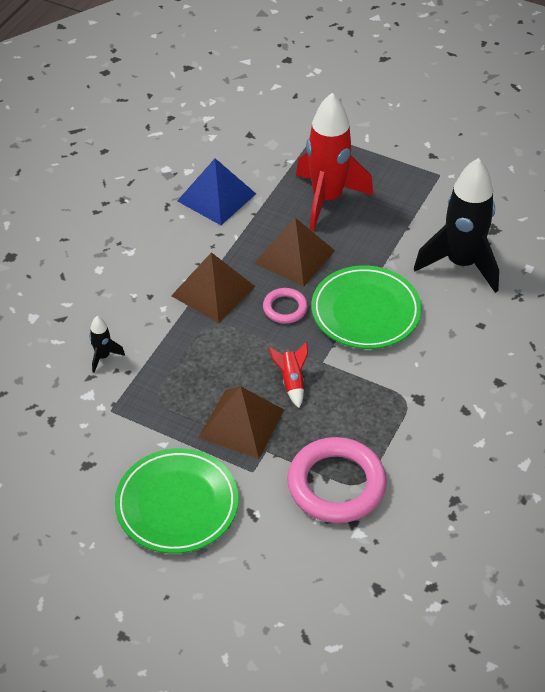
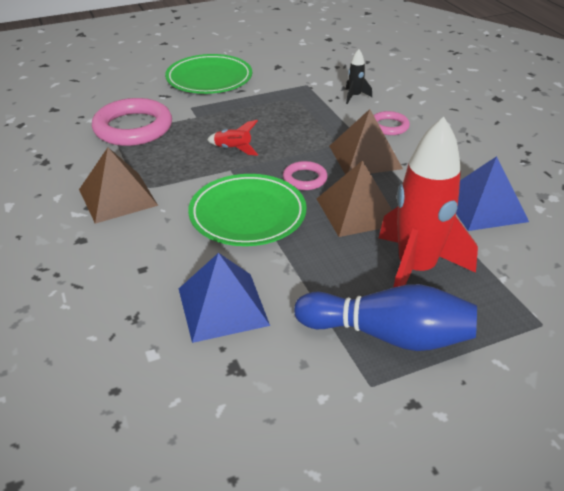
camera: 130 degrees right, 10 degrees down
brown pyramid [199,386,284,459] -> brown pyramid moved to [79,148,158,224]
black rocket [414,158,499,293] -> blue pyramid [179,253,270,343]
none -> blue bowling pin [294,284,477,351]
none -> pink ring [374,111,410,135]

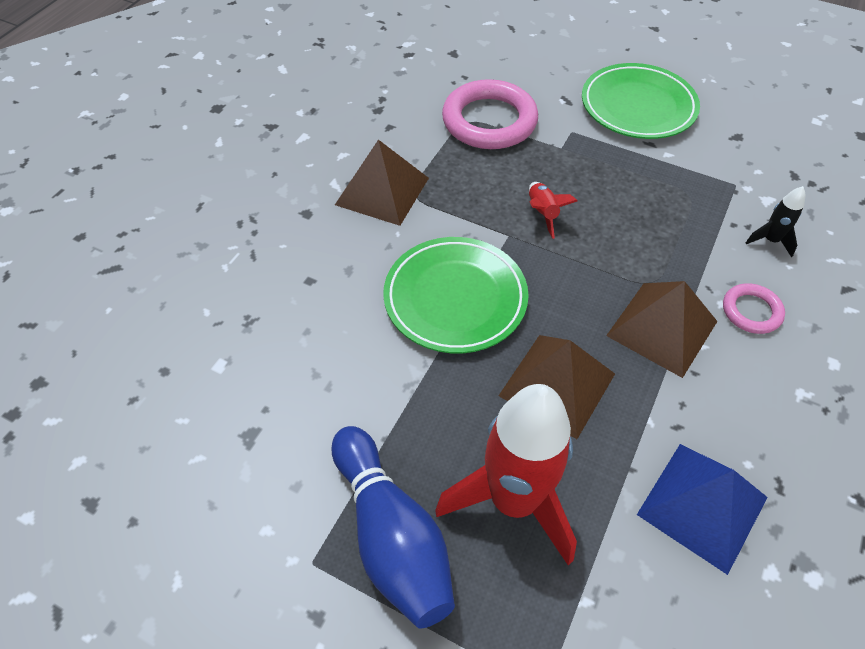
camera: 50 degrees right, 15 degrees up
blue pyramid [179,253,270,343] -> none
pink ring [283,161,328,190] -> none

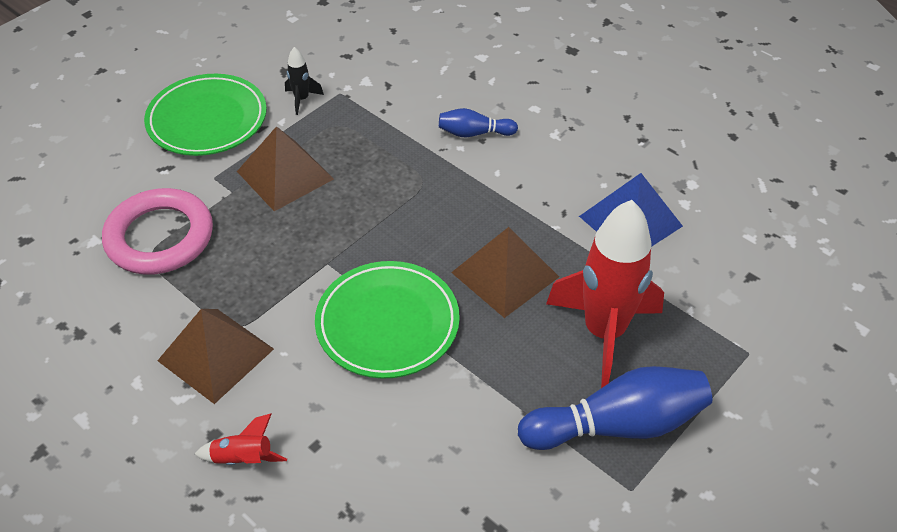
camera: 75 degrees left, 5 degrees down
red rocket [529,182,578,239] -> red rocket moved to [195,413,287,465]
brown pyramid [606,281,717,378] -> brown pyramid moved to [237,126,334,211]
pink ring [723,283,785,334] -> blue bowling pin [439,108,518,137]
black rocket [745,186,806,257] -> black rocket moved to [285,47,324,115]

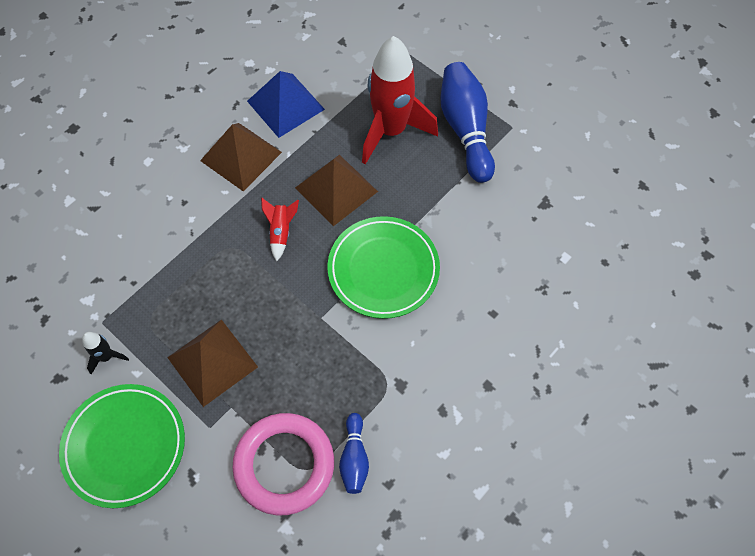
camera: 90 degrees left, 15 degrees up
brown pyramid [157,309,274,404] -> brown pyramid moved to [200,123,282,191]
red rocket [195,413,287,465] -> red rocket moved to [261,198,299,261]
blue bowling pin [439,108,518,137] -> blue bowling pin moved to [339,413,369,494]

